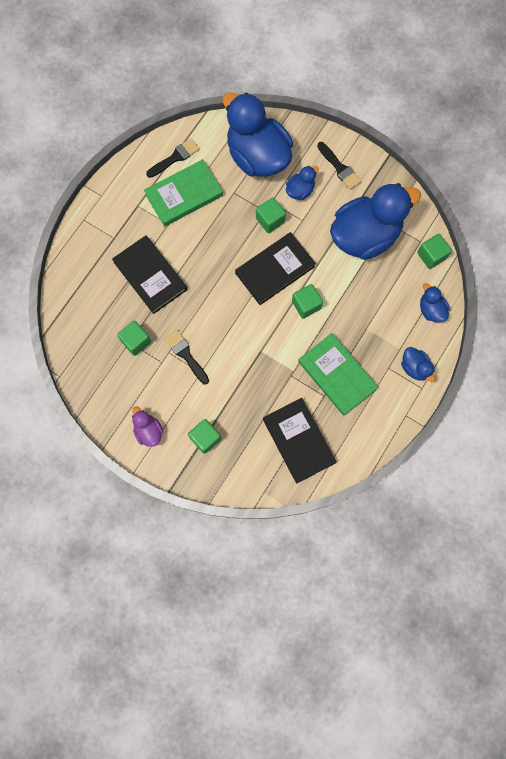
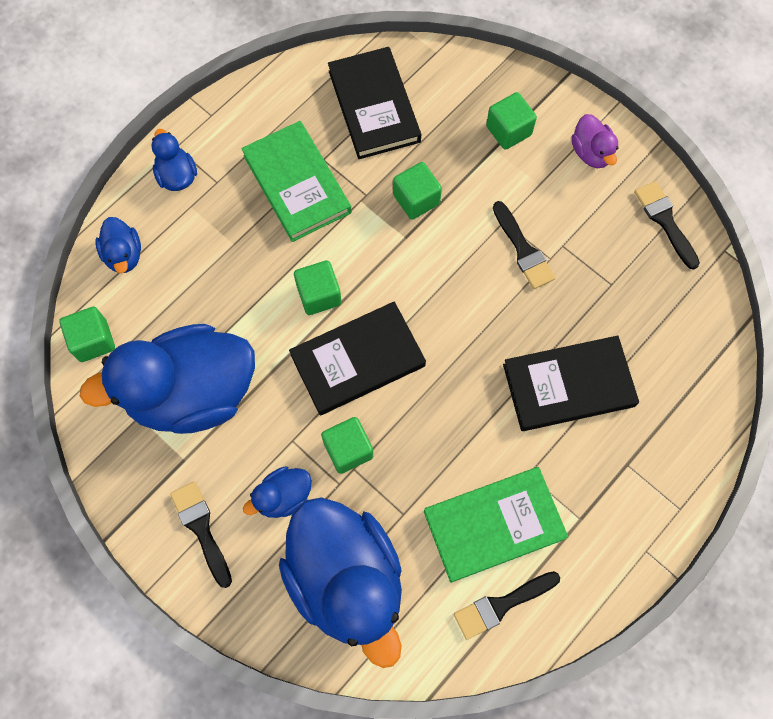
camera: 170 degrees left, 5 degrees down
black book [112,235,187,314] -> black book turned 75 degrees counterclockwise [503,336,639,431]
green cube [117,321,151,356] -> green cube moved to [393,162,442,220]
none -> black brush [634,181,700,270]

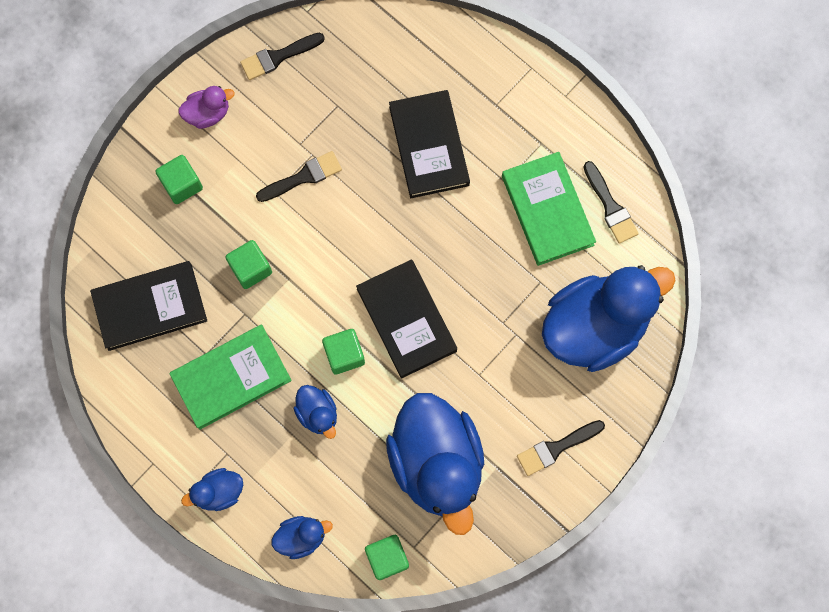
camera: 90 degrees left, 5 degrees up
blue duck [243,466,312,518] -> blue duck moved to [294,385,337,439]
green cube [321,417,373,474] -> none

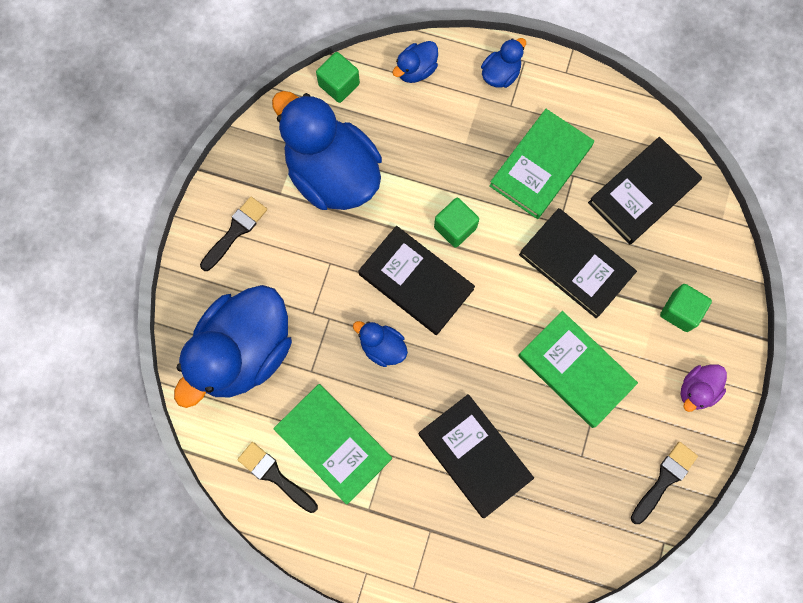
camera: 155 degrees right, 0 degrees up
green cube [225,240,272,289] -> black book [519,208,637,319]
black brush [256,151,342,202] -> green book [518,311,638,428]
blue duck [294,385,337,439] -> blue duck moved to [353,321,408,367]

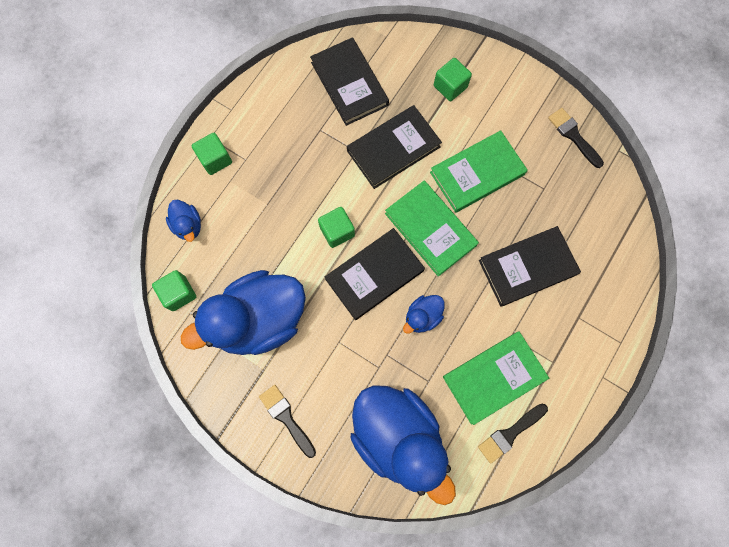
camera: 75 degrees left, 0 degrees up
blue duck [481,38,526,88] -> green cube [192,133,232,175]
green book [489,109,594,219] -> green book moved to [385,181,479,277]
purple duck [681,365,727,412] -> none

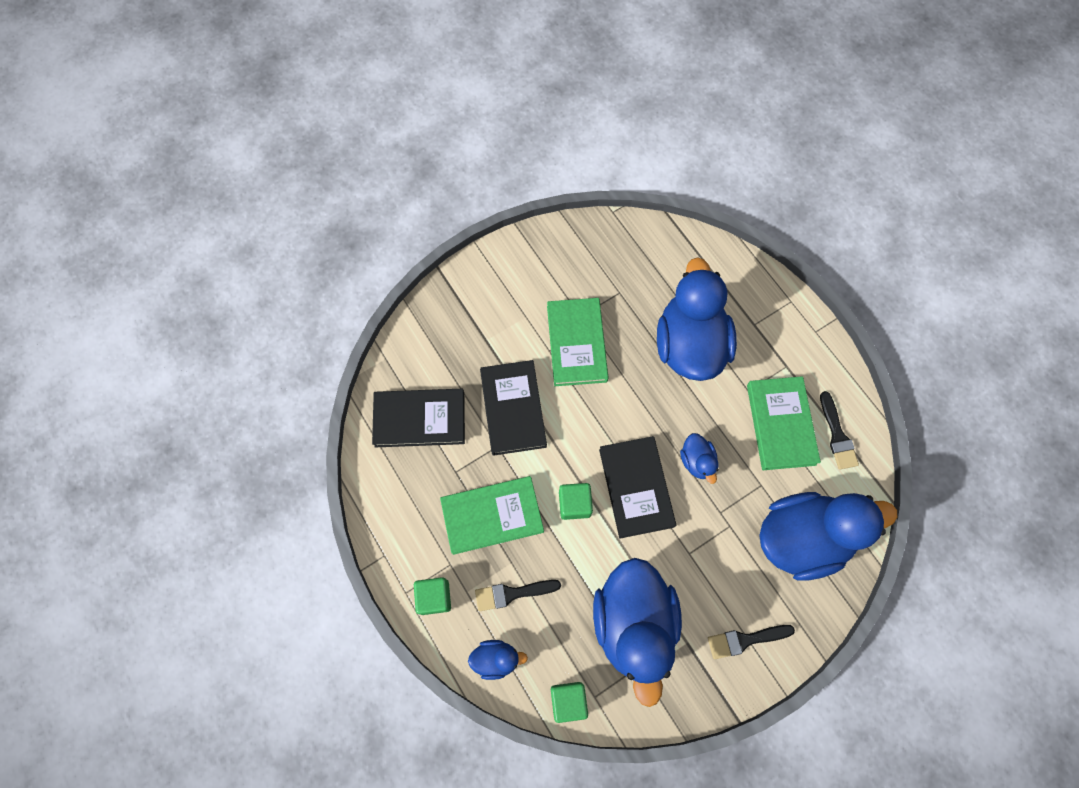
camera: 65 degrees left, 5 degrees down
green book [385,181,479,277] -> green book moved to [440,476,544,555]
green cube [434,58,472,101] -> none
black book [479,226,581,307] -> blue duck [657,257,737,381]
black brush [548,108,604,168] -> black brush moved to [475,580,561,611]

